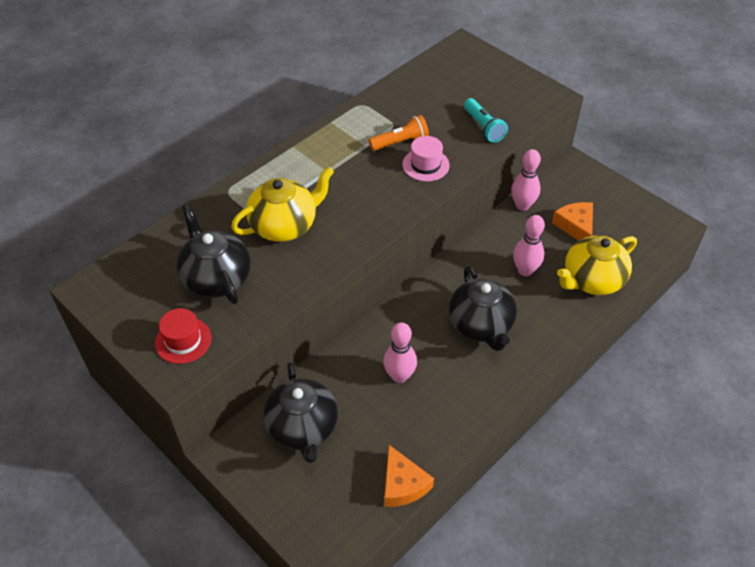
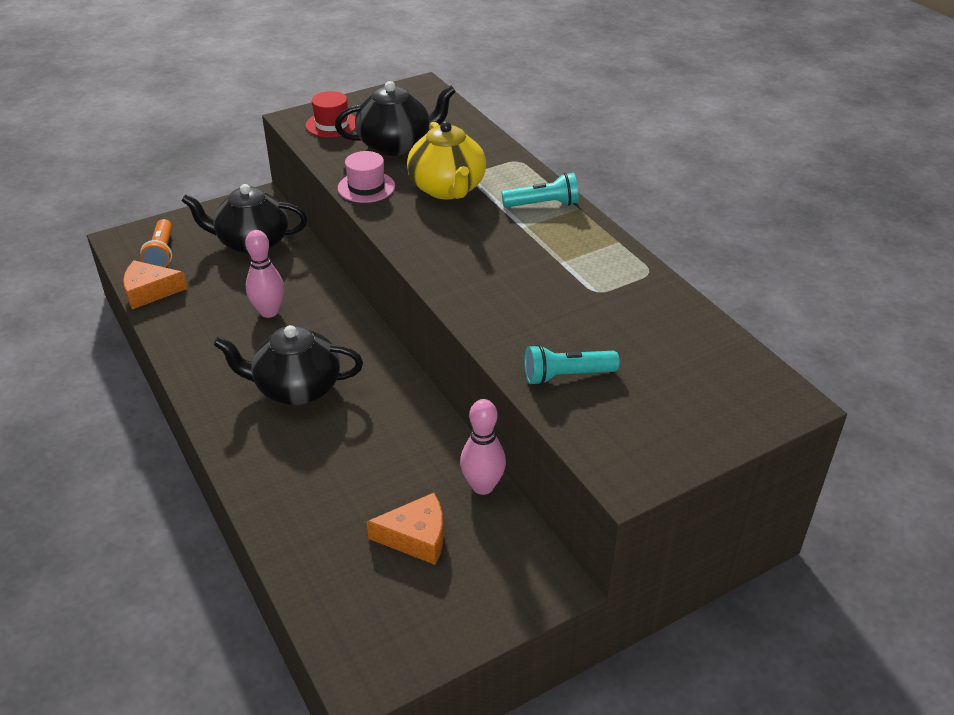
camera: 105 degrees right, 10 degrees down
orange flashlight [369,115,429,151] -> orange flashlight moved to [140,219,172,268]
pink hat [402,136,450,182] -> pink hat moved to [338,151,395,203]
pink bowling pin [513,215,545,276] -> none
yellow teapot [557,236,637,295] -> none
none -> turquoise flashlight [502,173,579,208]

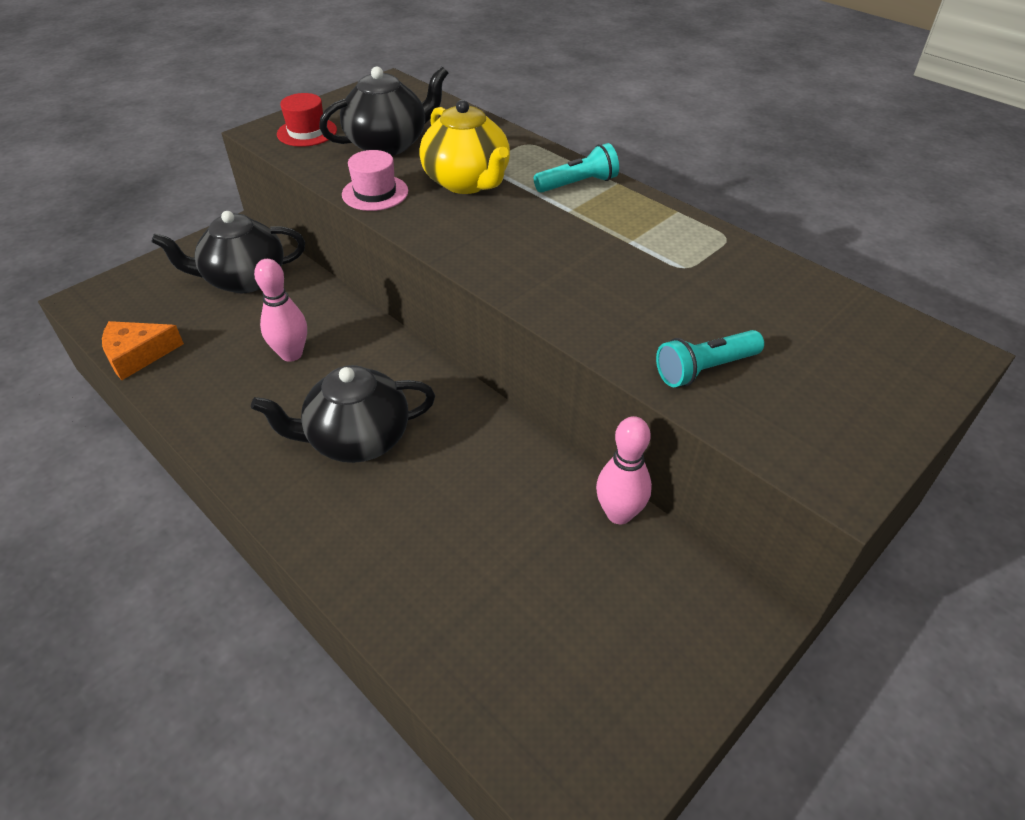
camera: 15 degrees left, 5 degrees up
orange flashlight [140,219,172,268] -> none
orange cheese [366,493,443,565] -> none

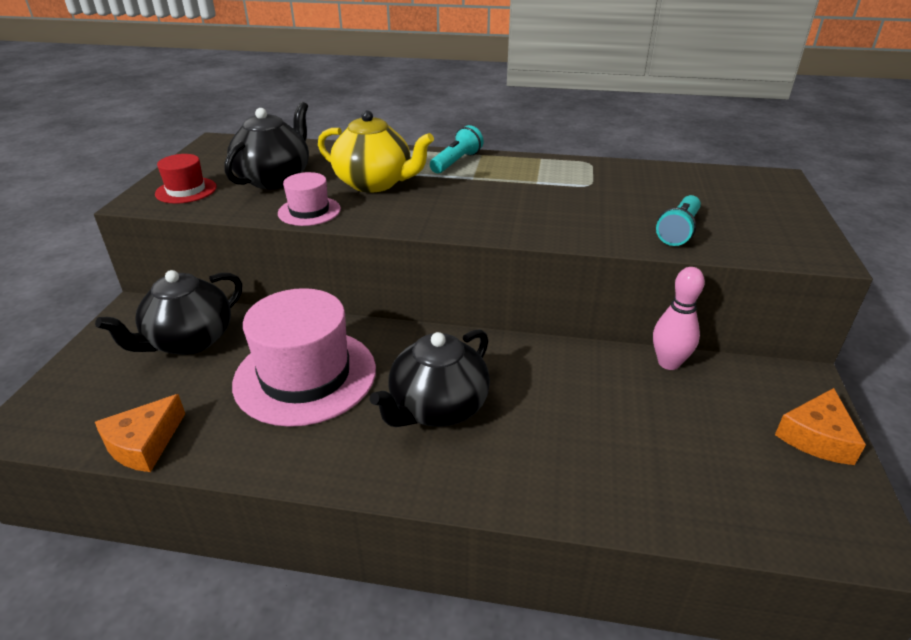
camera: 35 degrees left, 10 degrees down
pink bowling pin [254,259,307,362] -> pink hat [232,288,376,427]
none -> orange cheese [775,388,866,465]

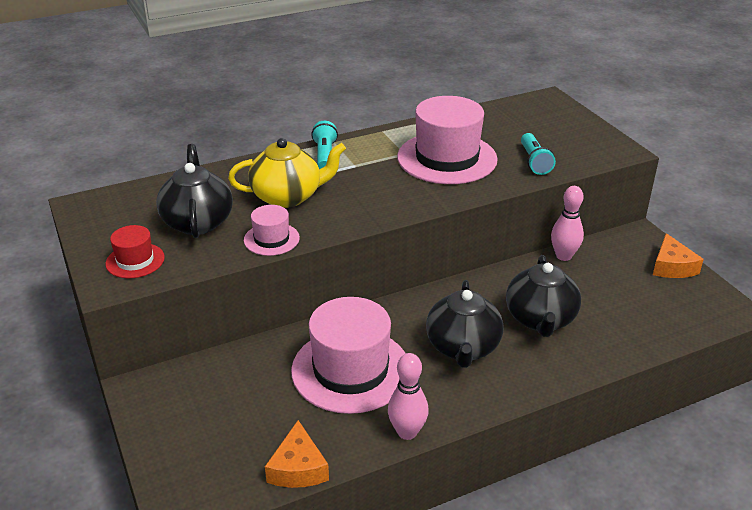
camera: 35 degrees left, 0 degrees up
black teapot [95,270,242,355] -> black teapot moved to [506,255,581,337]
none -> pink bowling pin [388,353,429,440]
none -> pink hat [397,96,498,184]

